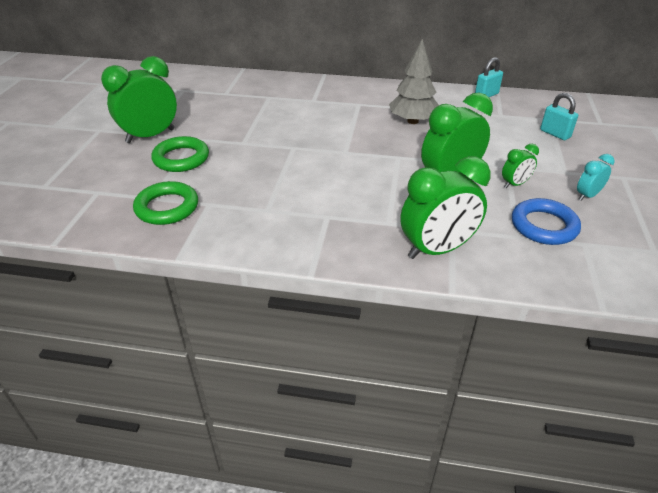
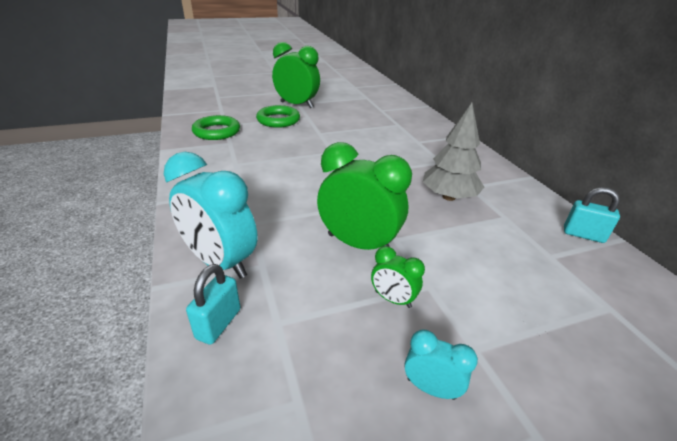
camera: 60 degrees right, 5 degrees down
green clock [401,156,491,259] -> turquoise clock [164,152,258,279]
blue ring [512,198,581,245] -> none
turquoise padlock [540,93,578,140] -> turquoise padlock moved to [186,264,240,345]

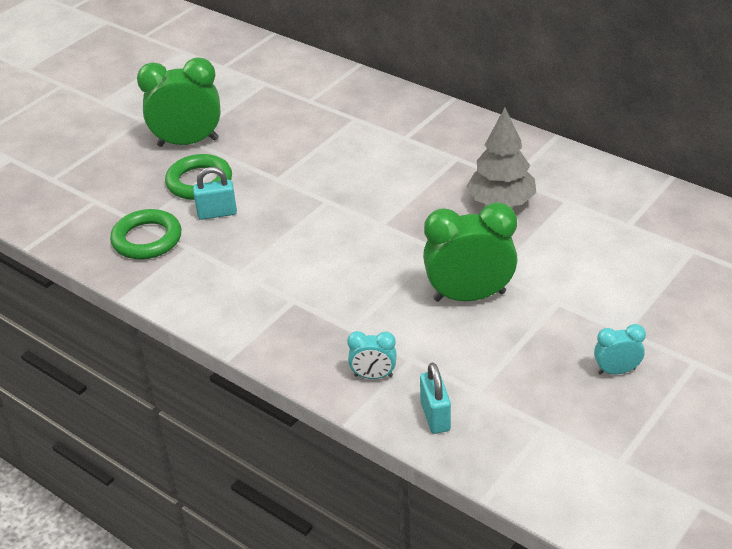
camera: 30 degrees left, 5 degrees up
turquoise clock [164,152,258,279] -> turquoise clock [347,331,397,379], size x0.49
green clock [371,246,425,308] -> none
turquoise padlock [564,187,620,243] -> turquoise padlock moved to [193,167,237,220]

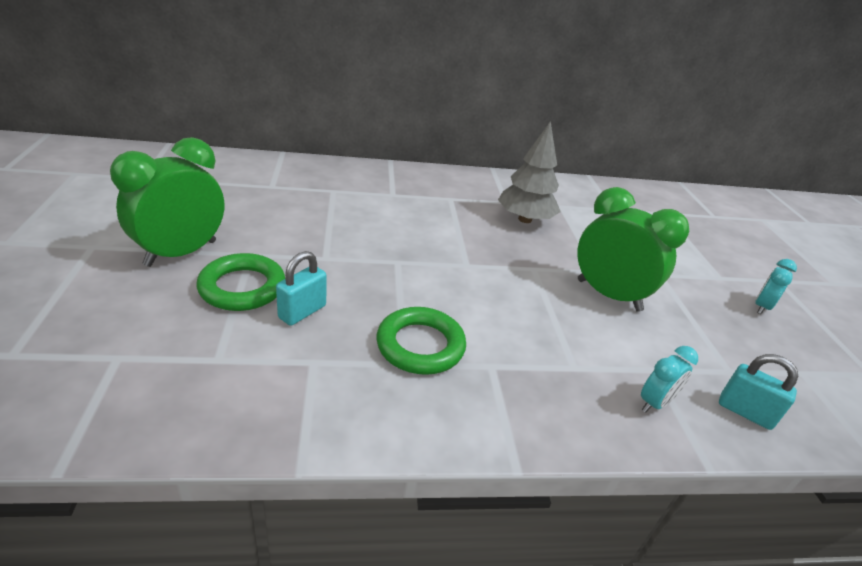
camera: 50 degrees left, 5 degrees down
green ring [110,209,181,259] -> green ring moved to [376,307,466,375]
green clock [423,202,518,302] -> green clock turned 90 degrees clockwise [577,187,689,312]

